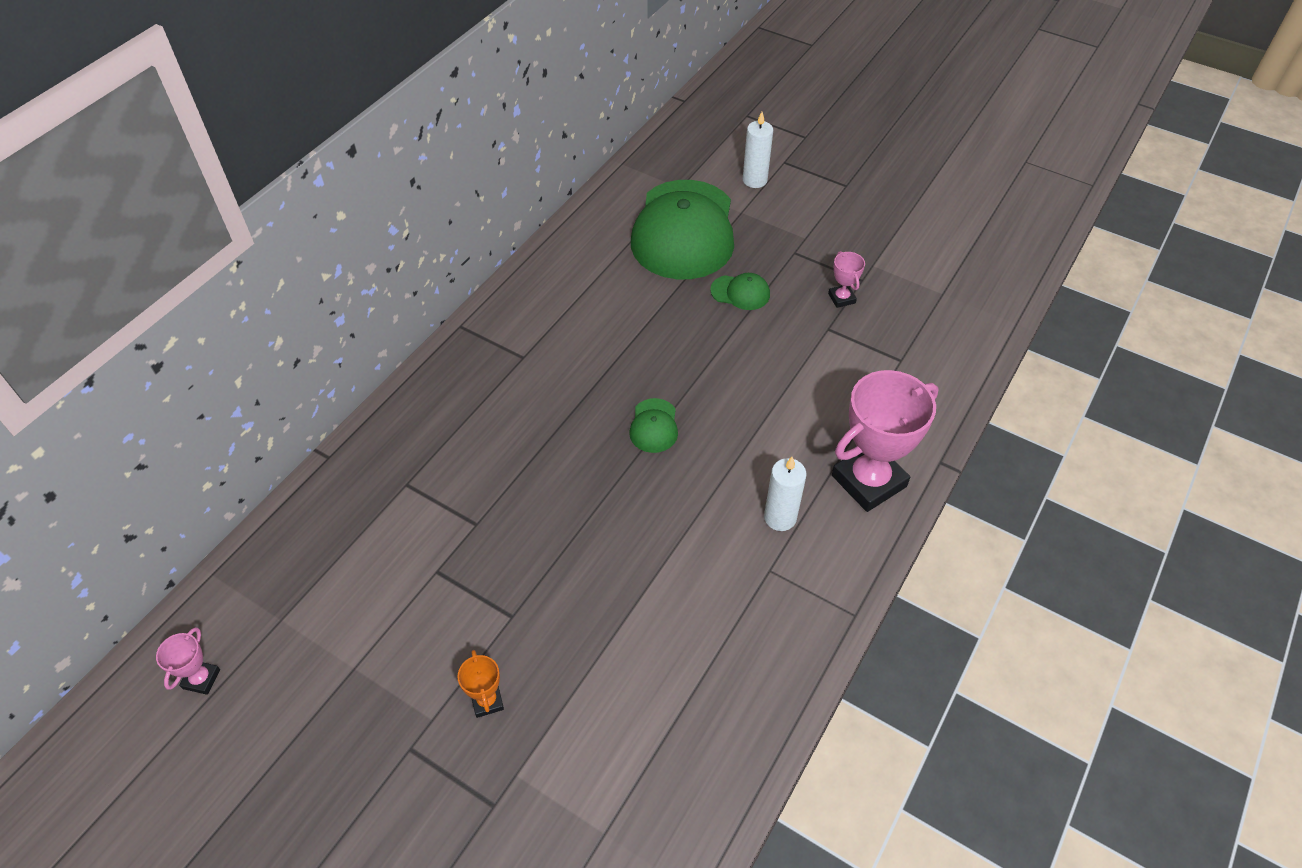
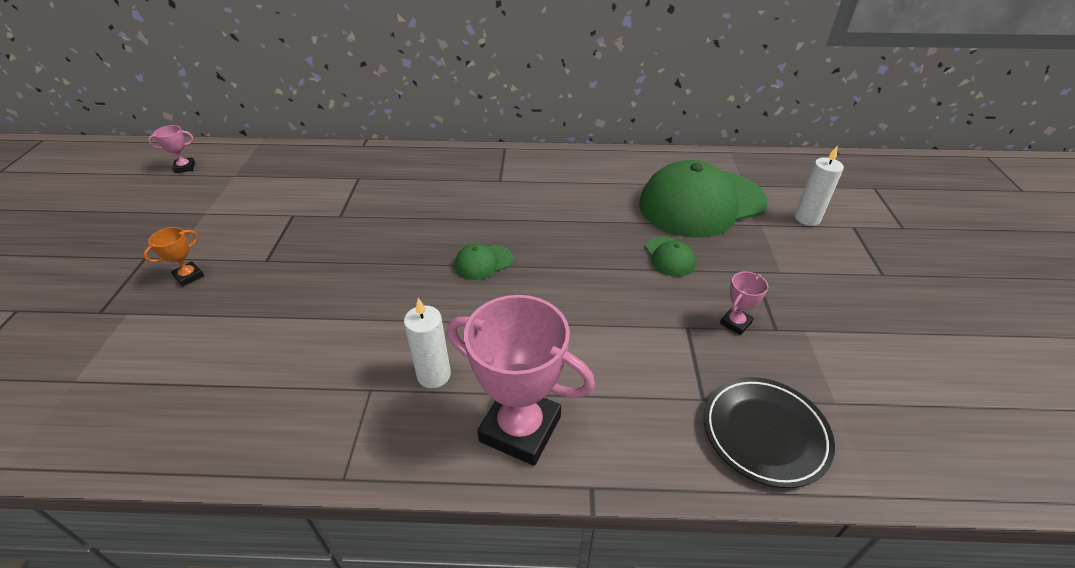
camera: 60 degrees right, 10 degrees down
none -> black plate [704,377,835,488]

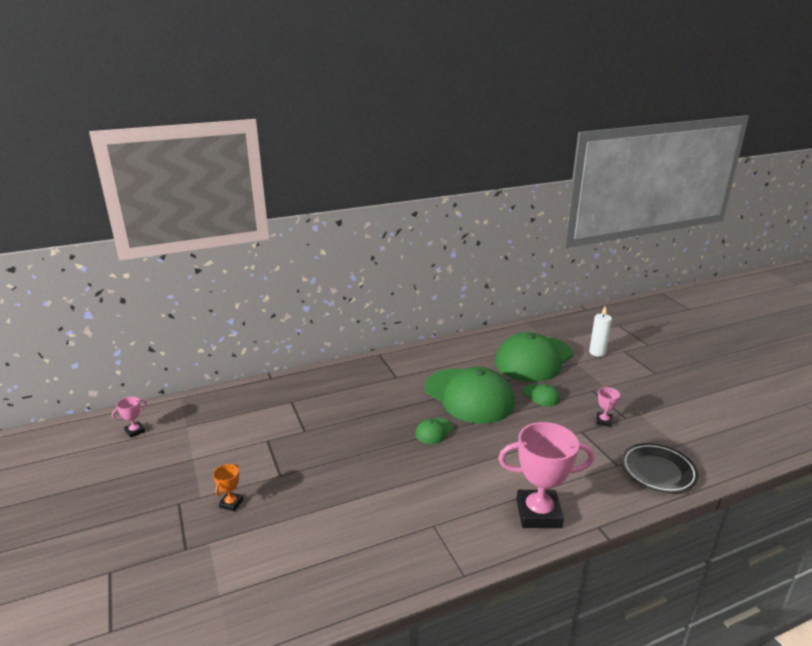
camera: 25 degrees left, 15 degrees down
white candle [404,298,451,388] -> none
none -> green cap [424,367,515,424]

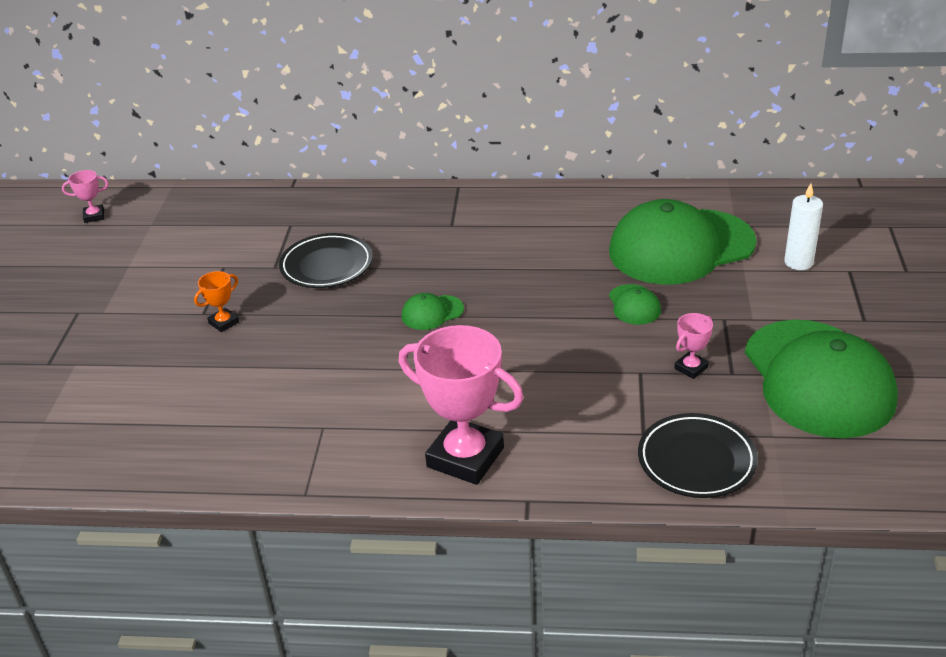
camera: 30 degrees right, 10 degrees up
orange trophy [213,464,243,511] -> orange trophy moved to [194,271,239,332]
green cap [424,367,515,424] -> green cap moved to [745,320,898,438]
none -> black plate [279,233,373,288]

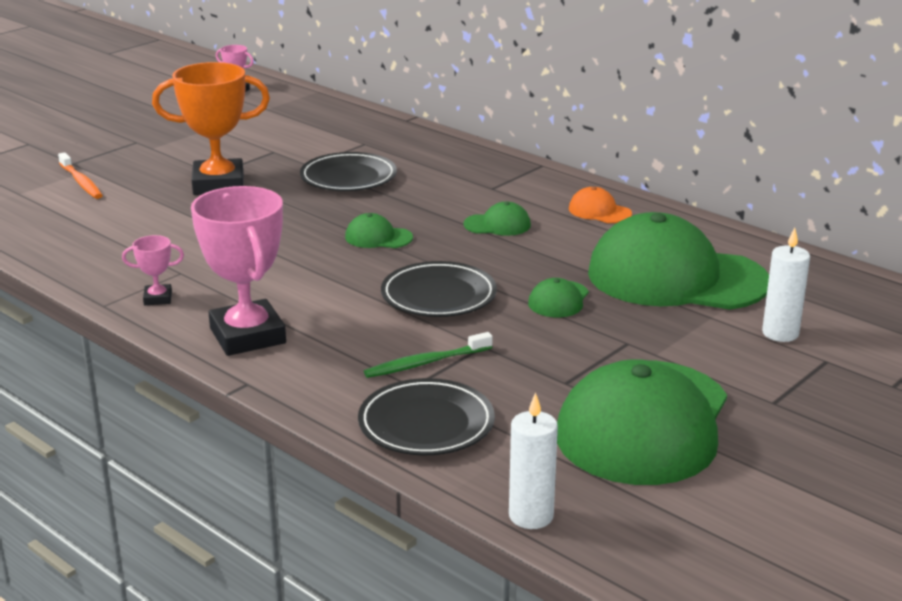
camera: 35 degrees right, 10 degrees down
orange trophy [194,271,239,332] -> orange trophy [152,62,270,195], size x2.23
pink trophy [674,313,713,379] -> pink trophy moved to [122,235,184,305]
none -> orange toothbrush [58,152,103,199]
none -> green toothbrush [364,332,493,378]
none -> black plate [381,261,497,317]
none -> green cap [463,202,531,236]
none -> white candle [509,392,558,529]
none -> orange cap [569,187,632,223]

